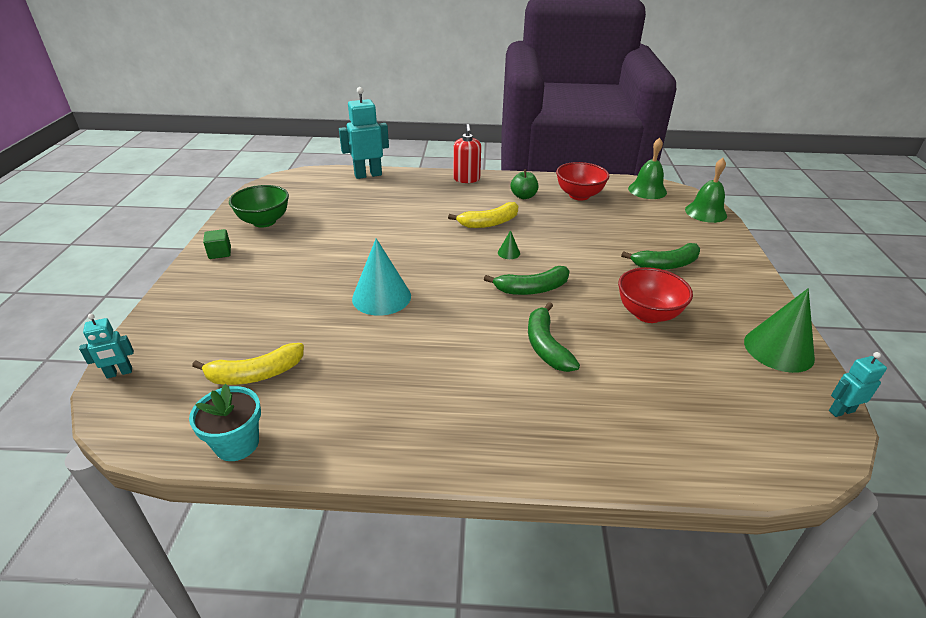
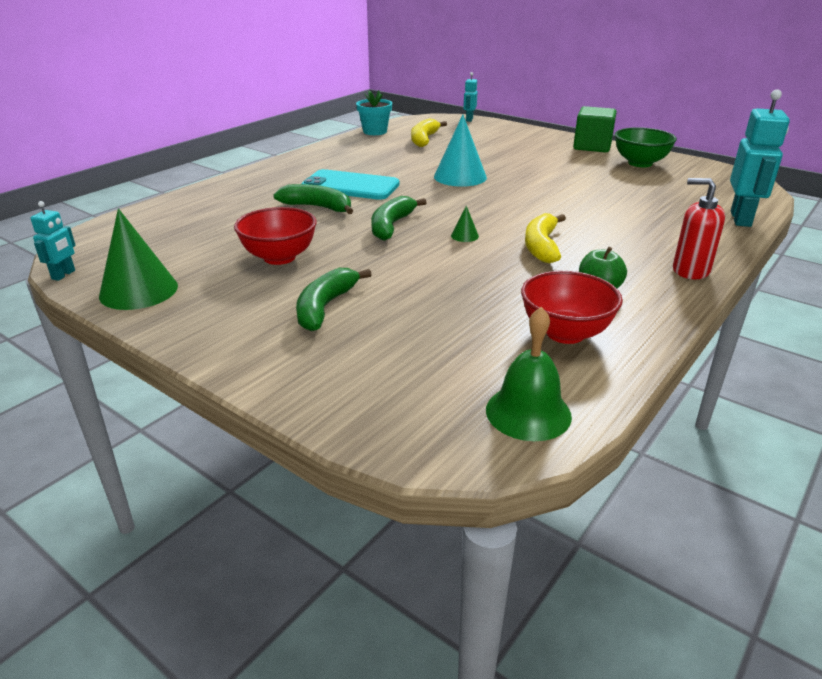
camera: 125 degrees right, 5 degrees down
green cube [203,229,231,259] -> green cube [573,106,617,152], size x1.88
green bell [685,158,727,223] -> none
none -> turquoise phone [301,169,400,200]

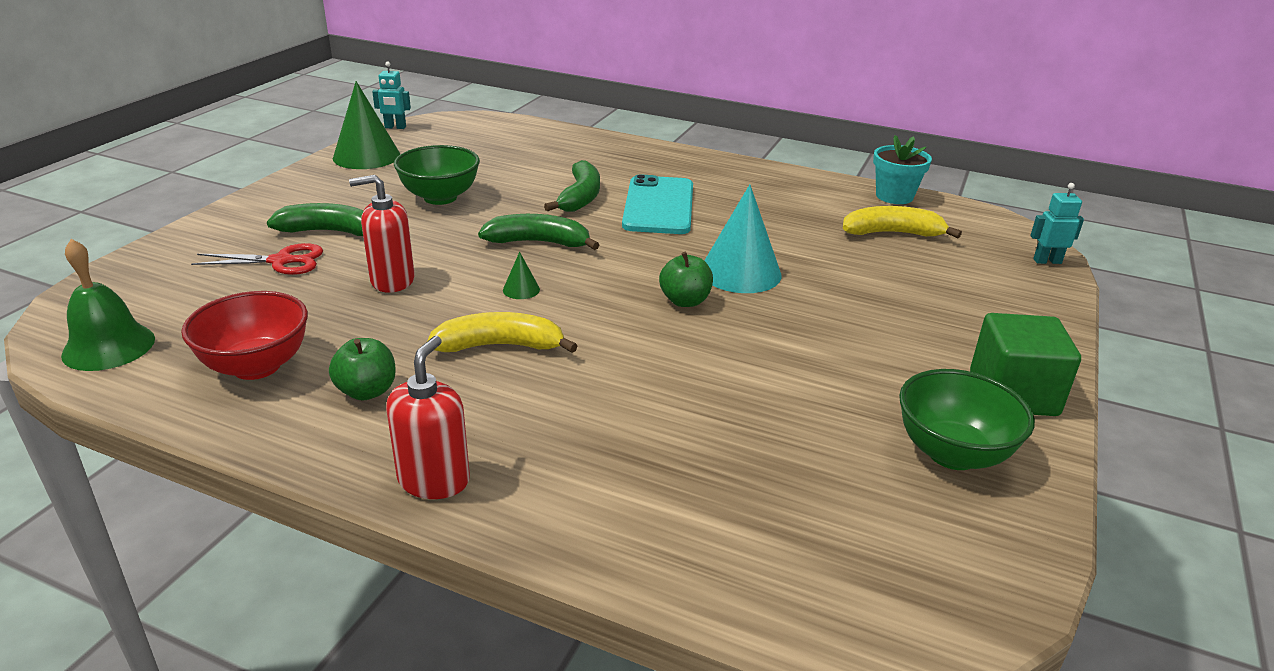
camera: 75 degrees right, 0 degrees up
red bowl [234,207,317,265] -> green bowl [394,145,480,205]
turquoise robot [730,89,790,227] -> none
none -> red scissors [191,243,323,275]
none -> red soap dispenser [349,175,415,293]
none -> green apple [659,252,713,307]

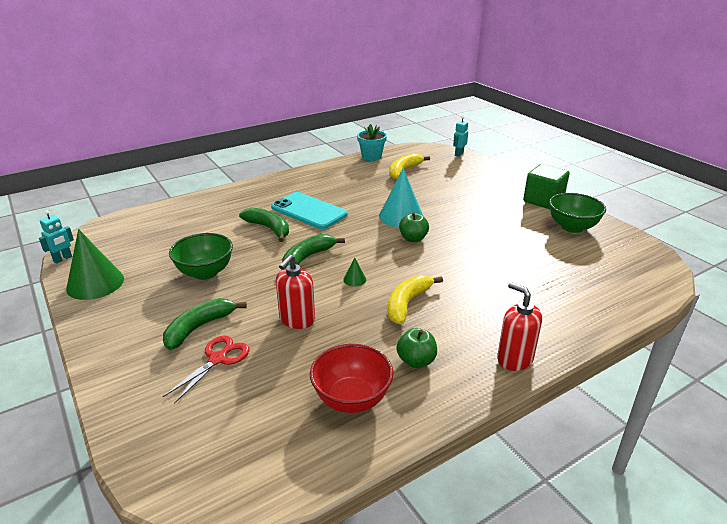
camera: 55 degrees left, 0 degrees up
green bell [61,239,155,371] -> none

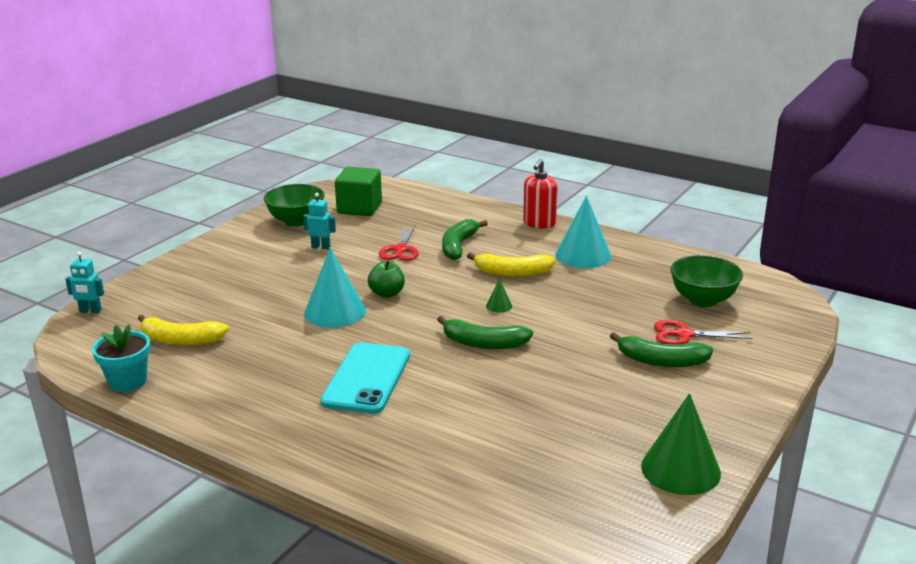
camera: 115 degrees left, 5 degrees down
turquoise robot [39,210,74,264] -> turquoise robot moved to [303,193,336,249]
green bowl [169,233,233,280] -> green bowl moved to [671,255,743,307]
green banana [239,207,289,242] -> green banana moved to [442,219,488,260]
red soap dispenser [276,254,315,329] -> none
red bowl [310,344,393,413] -> none
green apple [397,328,437,368] -> turquoise cone [555,196,611,268]
green cube [523,164,570,209] -> green cube moved to [335,167,382,216]
none -> red scissors [379,225,419,261]

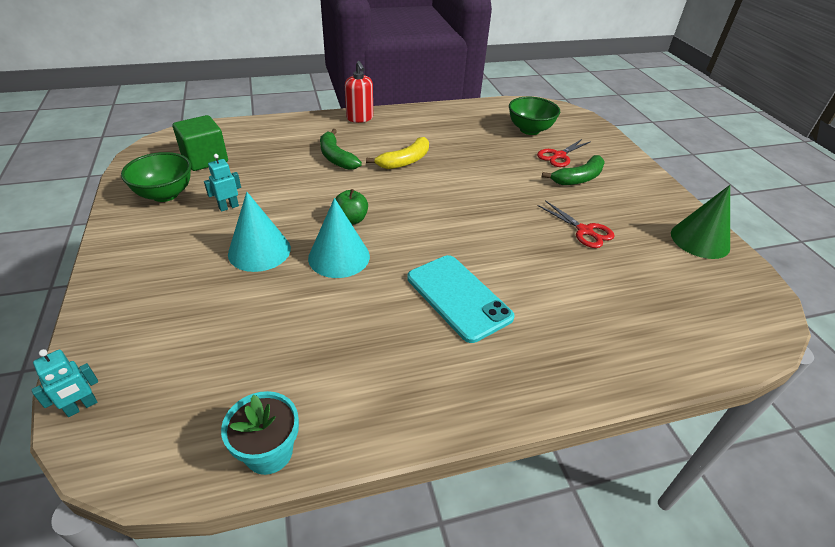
camera: 50 degrees left, 15 degrees up
yellow banana [138,315,229,346] -> none
red scissors [379,225,419,261] -> red scissors moved to [537,200,615,248]
green banana [437,316,533,349] -> none
green cone [486,279,512,313] -> none
turquoise cone [555,196,611,268] -> turquoise cone moved to [228,192,291,272]

